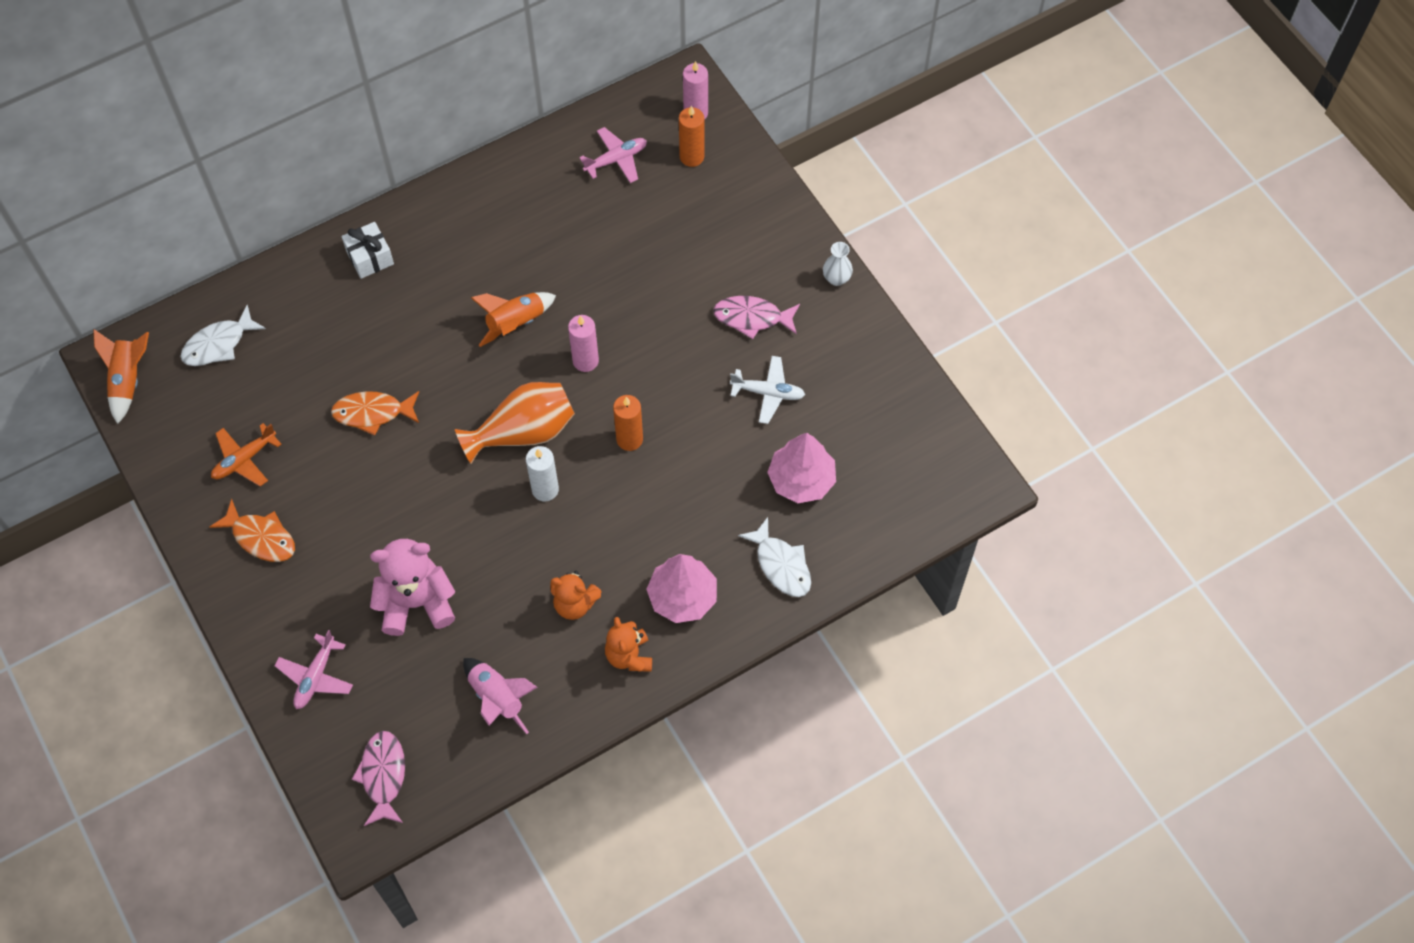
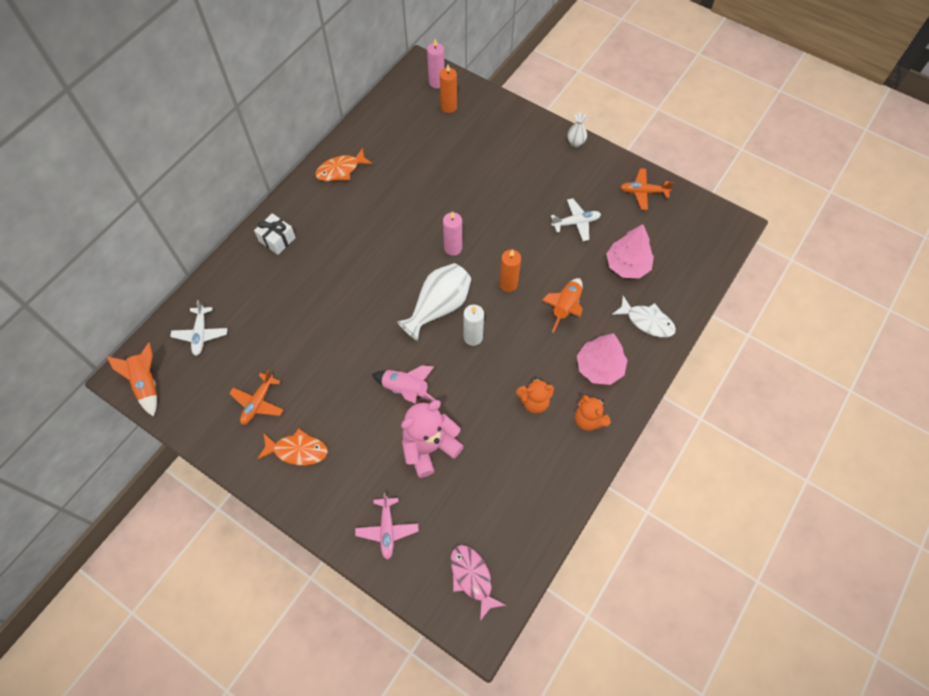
camera: 25 degrees left, 0 degrees up
white fish [180,305,266,366] -> white plane [170,300,228,356]
orange fish [331,391,419,436] -> orange fish moved to [315,148,373,181]
orange vase [455,382,575,464] -> white vase [397,263,471,341]
pink rocket [463,658,538,734] -> pink rocket moved to [372,365,435,404]
orange rocket [471,292,556,347] -> orange rocket moved to [542,278,583,333]
pink plane [579,127,647,183] -> none
pink fish [713,296,800,339] -> none
none -> orange plane [620,168,674,210]

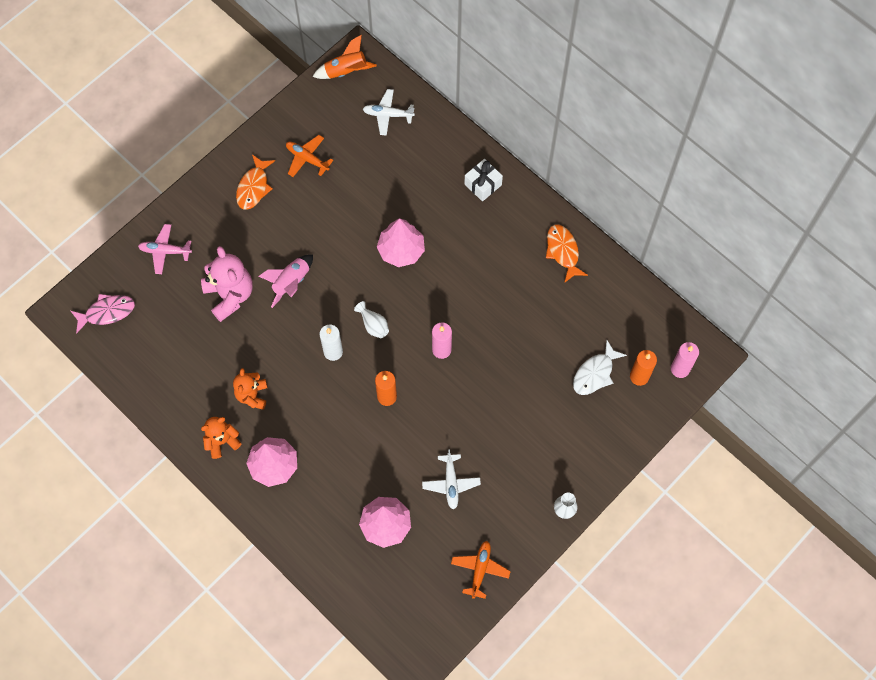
camera: 100 degrees right, 5 degrees up
white vase [397,263,471,341] -> white vase [354,301,389,338], size x0.50
orange rocket [542,278,583,333] -> none
white fish [612,296,676,337] -> white fish moved to [573,340,627,395]
none -> pink tree [377,218,425,267]

